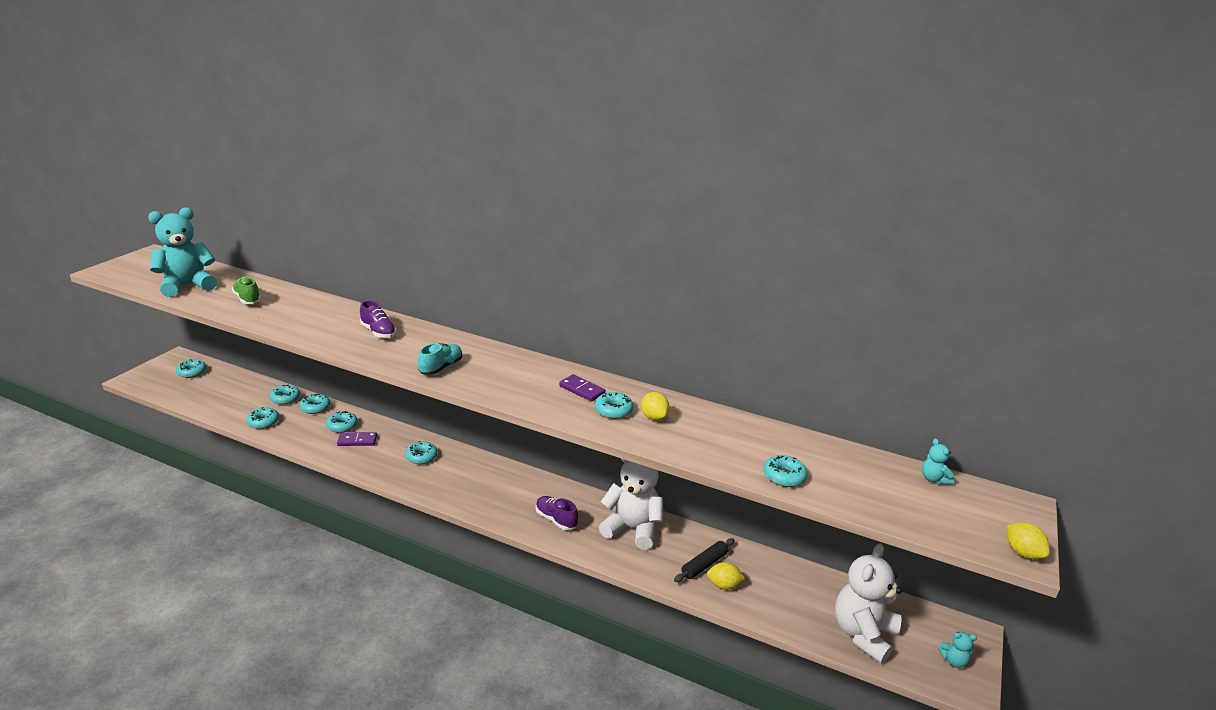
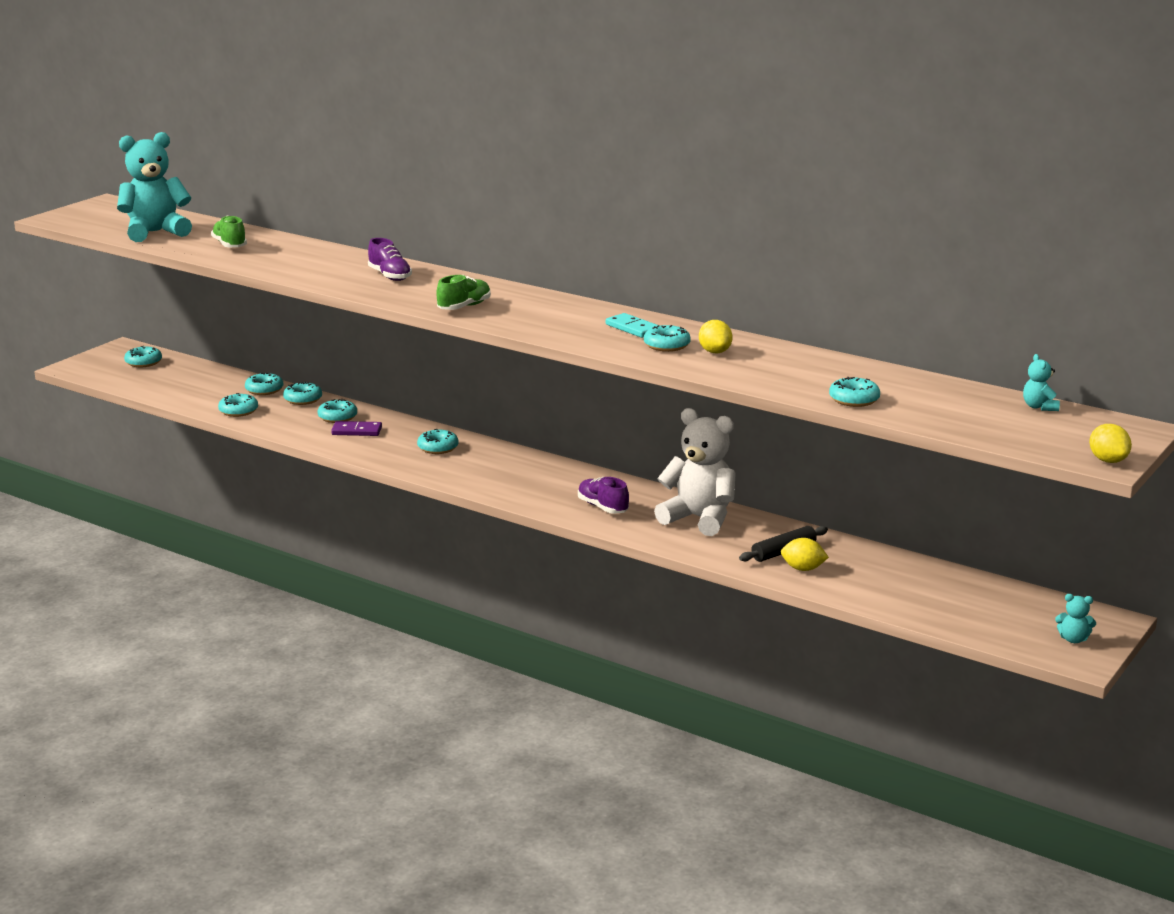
camera: 10 degrees right, 5 degrees down
turquoise shoe [418,343,462,375] -> green shoe [436,275,491,310]
purple domino [559,374,605,402] -> turquoise domino [606,313,658,338]
white teddy bear [835,543,902,664] -> none

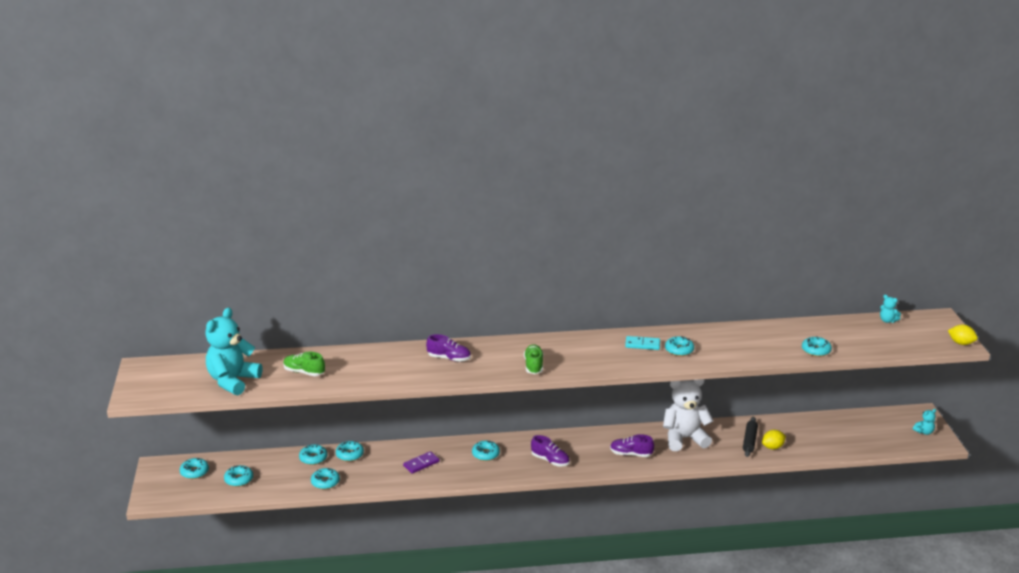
camera: 40 degrees left, 5 degrees up
turquoise donut [318,399,357,423] -> turquoise donut moved to [224,465,253,487]
yellow lemon [699,320,732,353] -> none
none -> purple shoe [531,435,570,466]

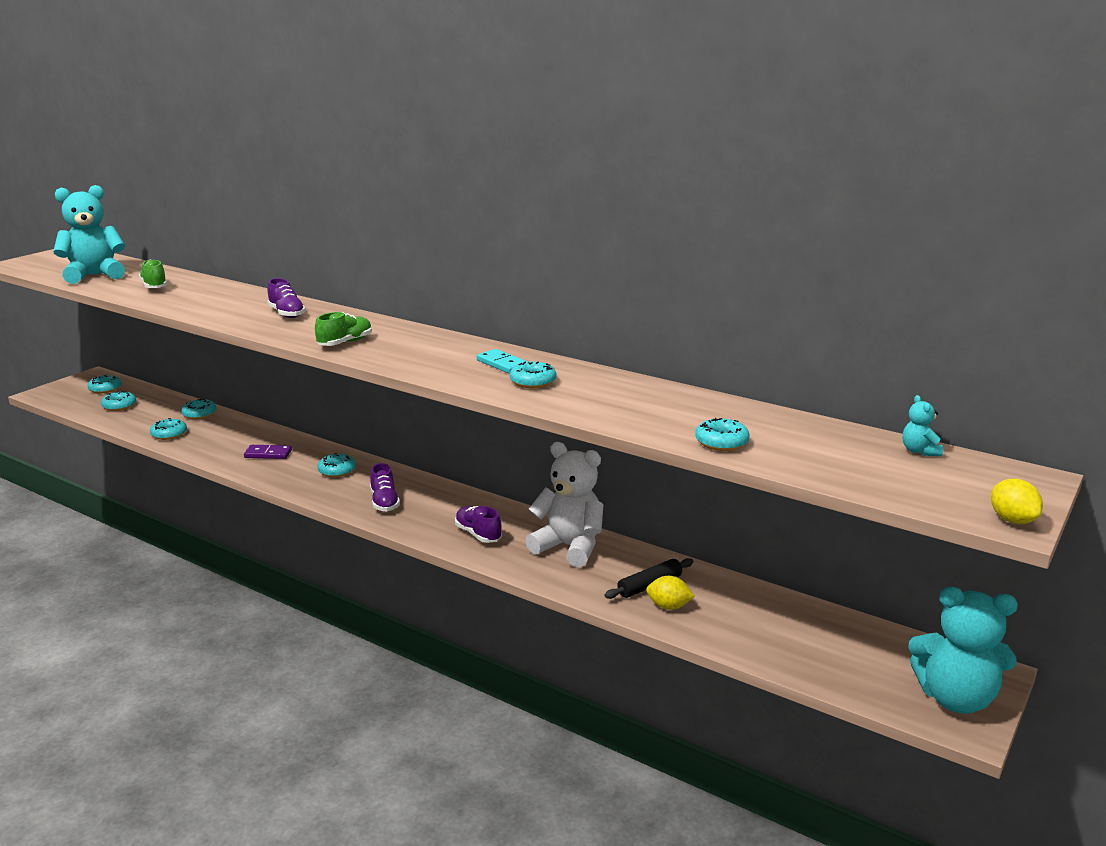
camera: 40 degrees right, 5 degrees down
turquoise donut [336,441,364,461] -> none
turquoise teddy bear [913,409,936,435] -> turquoise teddy bear [908,587,1018,714], size x2.39

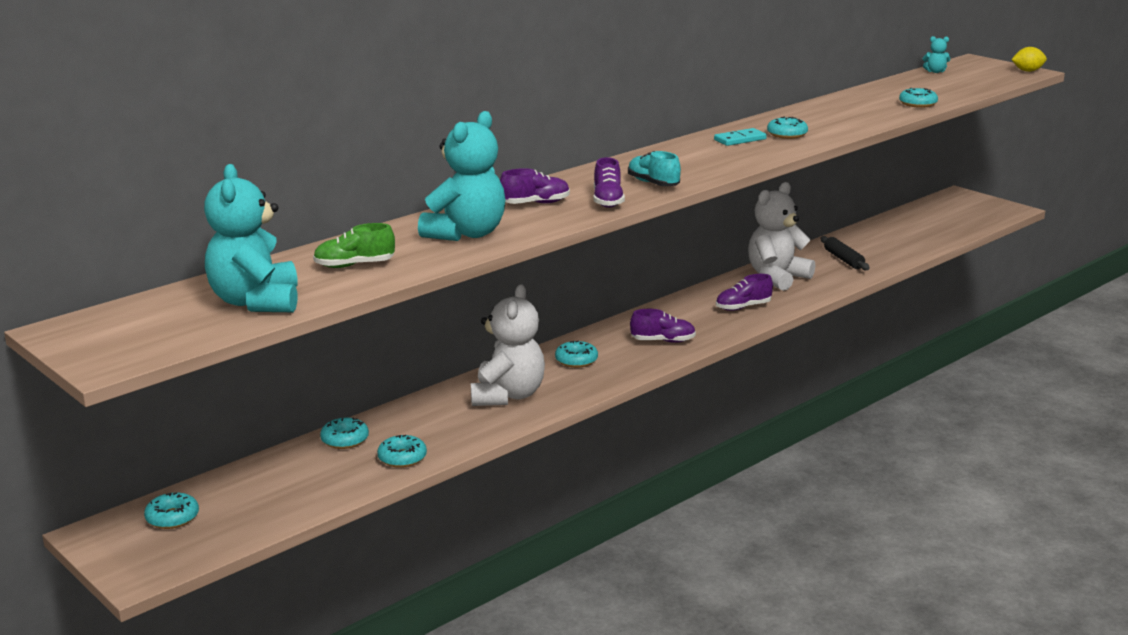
camera: 75 degrees left, 0 degrees up
turquoise donut [101,391,136,411] -> none
purple domino [244,445,292,459] -> white teddy bear [471,284,545,406]
green shoe [315,312,372,346] -> turquoise shoe [628,151,681,186]
yellow lemon [646,576,695,610] -> none
turquoise teddy bear [908,587,1018,714] -> turquoise teddy bear moved to [418,111,506,241]
none -> purple shoe [594,157,625,208]

